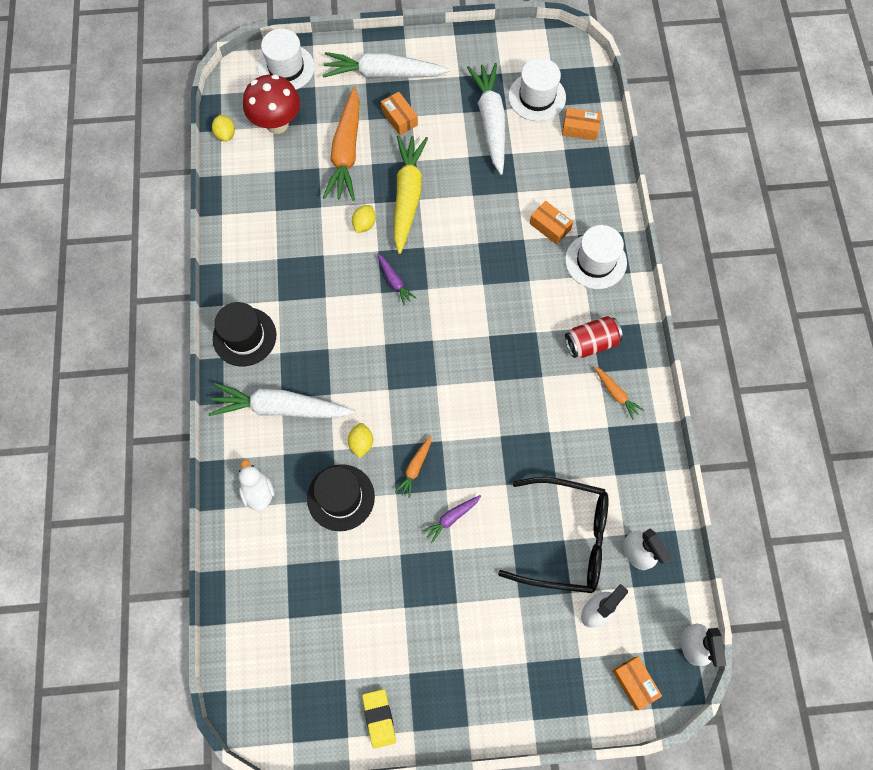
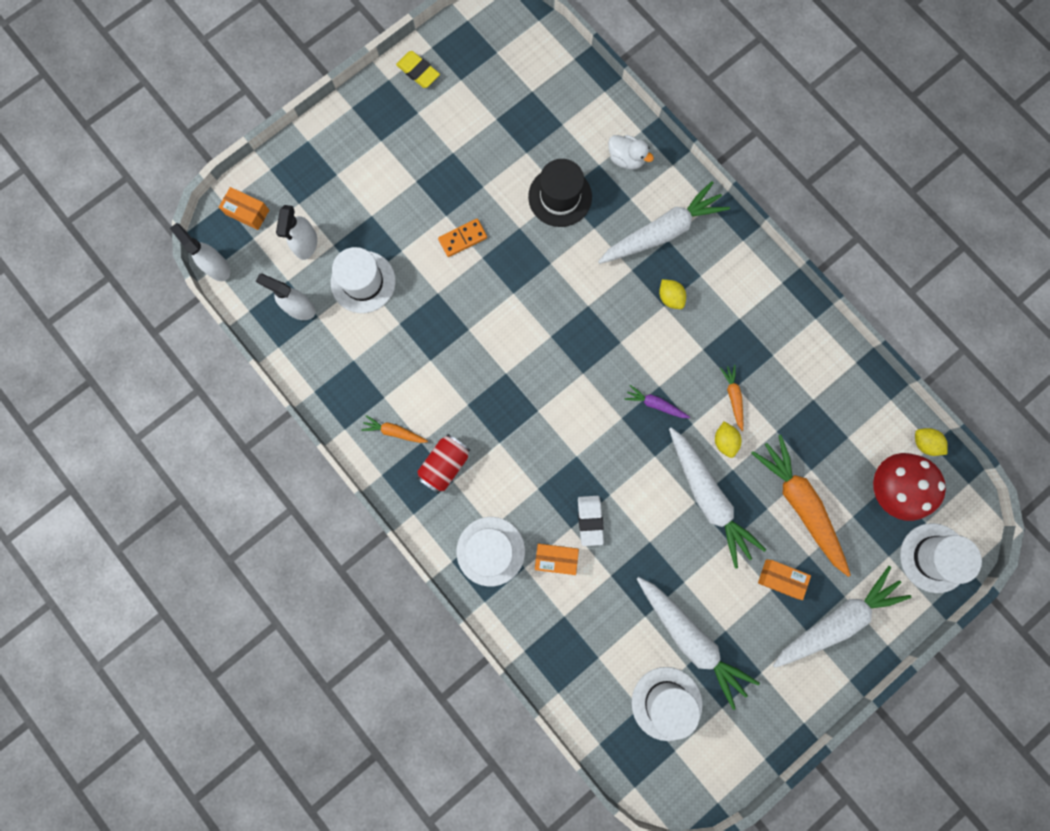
camera: 145 degrees right, 10 degrees up
black hat [213,302,276,366] -> none
yellow lemon [348,423,373,459] -> yellow lemon moved to [659,279,686,309]
yellow carrot [394,135,428,254] -> white carrot [669,427,766,569]
orange carrot [395,435,431,498] -> orange carrot moved to [720,365,743,431]
purple carrot [422,495,481,543] -> orange domino [438,219,487,257]
black glasses [498,477,609,593] -> white hat [331,247,396,313]
orange box [562,108,601,141] -> none
none -> white eraser [578,496,604,546]

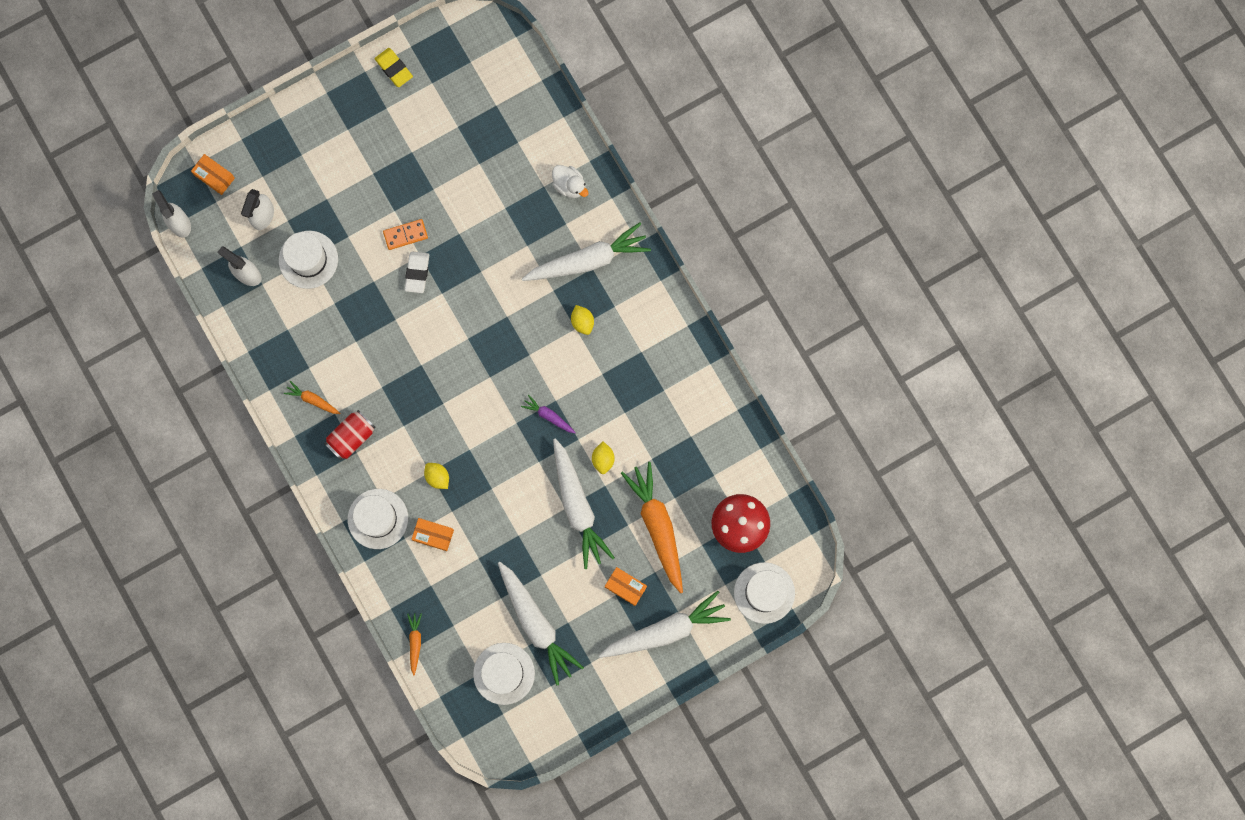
camera: 10 degrees right, 0 degrees up
black hat [528,159,592,227] -> none
white eraser [578,496,604,546] -> white eraser moved to [405,252,429,293]
orange carrot [720,365,743,431] -> orange carrot moved to [407,613,422,676]
yellow lemon [915,428,948,456] -> yellow lemon moved to [424,463,449,489]

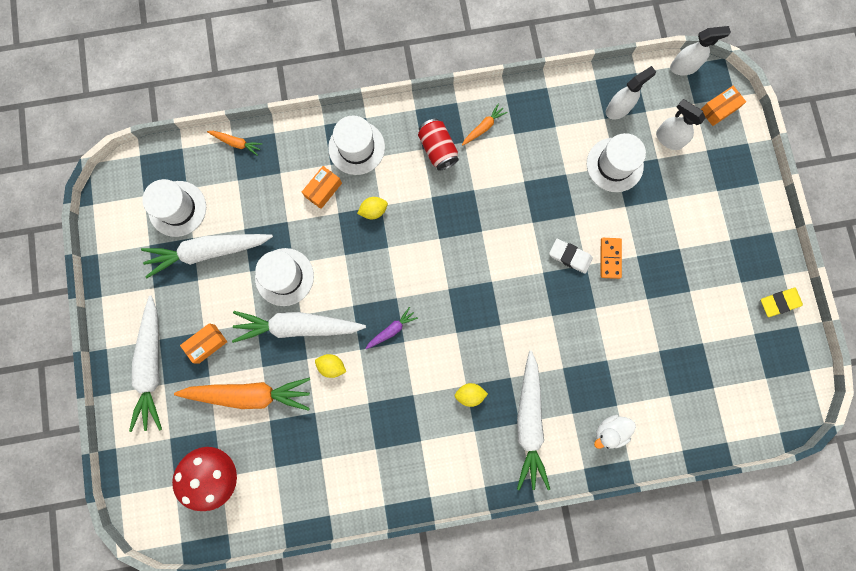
camera: 110 degrees right, 0 degrees up
white hat [734,562,795,624] -> white hat moved to [255,248,314,306]

